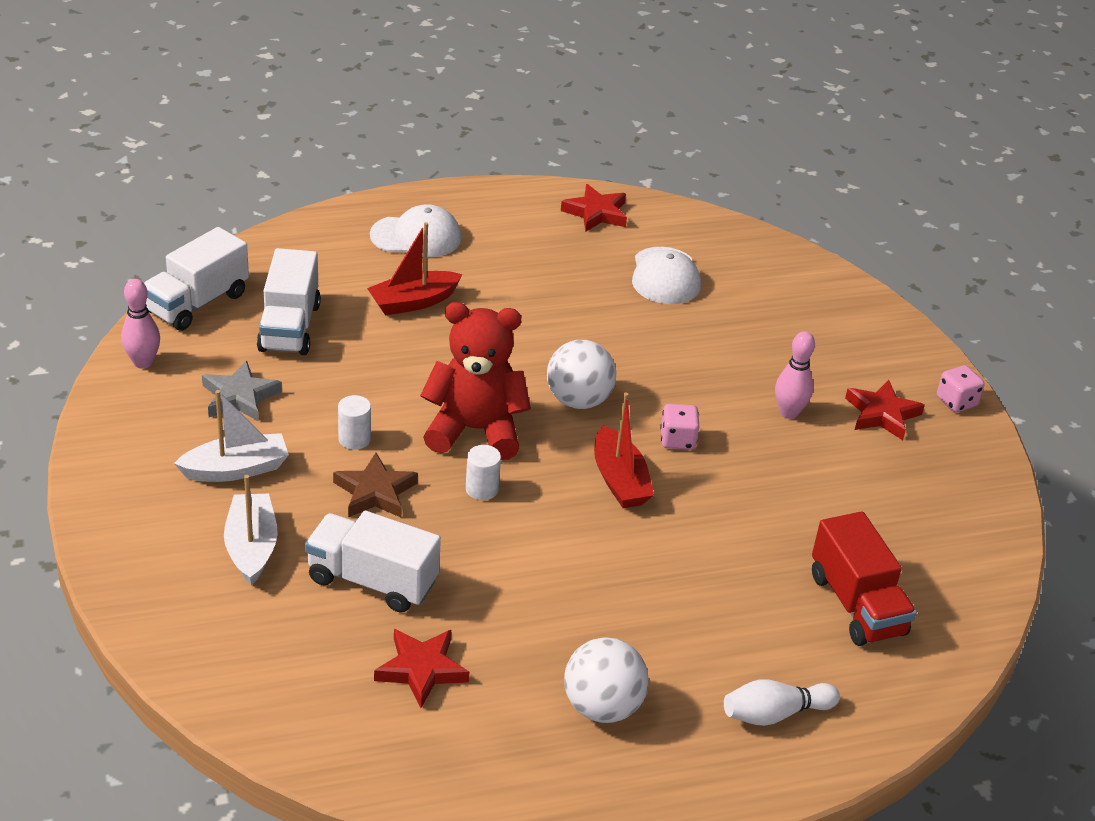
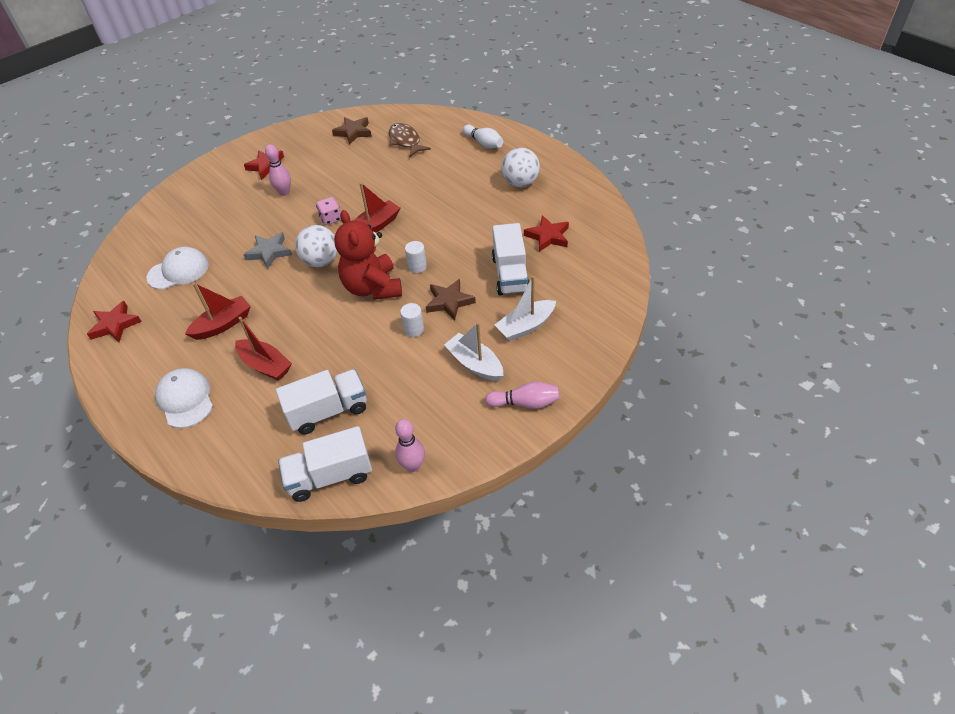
camera: 110 degrees left, 10 degrees up
white truck [144,227,249,331] -> white truck turned 150 degrees clockwise [278,426,372,502]
grey star [202,360,282,421] -> grey star moved to [243,232,292,269]
red truck [812,511,917,646] -> brown fish [389,123,431,157]
pink dice [937,365,985,412] -> none
none -> red boat [185,283,251,340]
none -> brown star [332,117,372,145]
none -> pink bowling pin [485,381,559,409]

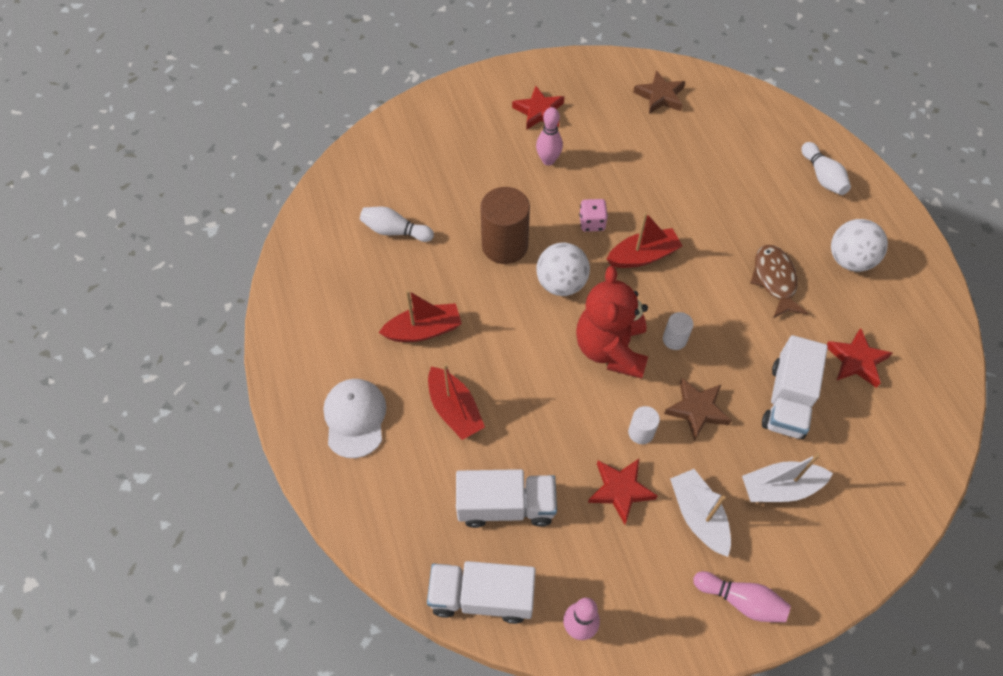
camera: 20 degrees right, 10 degrees up
red star [87,301,142,342] -> red star moved to [588,459,658,525]
white cap [146,247,209,290] -> white bowling pin [360,207,434,242]
grey star [243,232,292,269] -> brown cylinder [480,187,530,264]
brown fish [389,123,431,157] -> brown fish moved to [750,245,808,318]

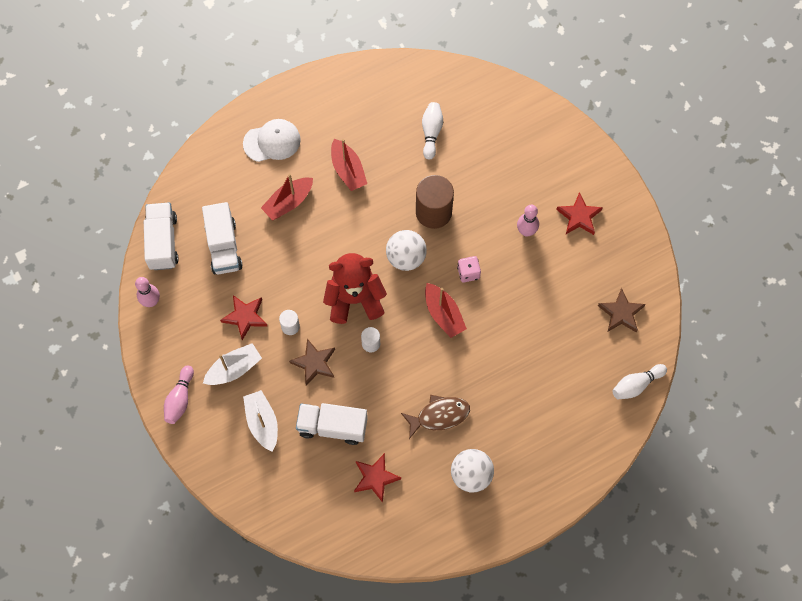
camera: 80 degrees right, 10 degrees up
white bowling pin [801,142,851,195] -> white bowling pin moved to [612,364,667,400]

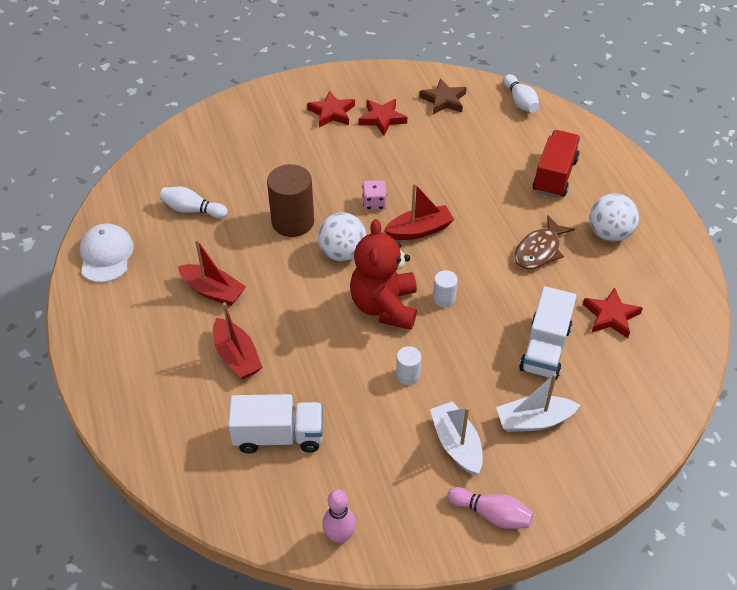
camera: 80 degrees left, 20 degrees down
white truck [144,202,179,270] -> none
red star [220,295,268,340] -> red star moved to [359,99,407,136]
white cap [243,119,301,162] -> white cap moved to [80,223,134,283]
brown star [289,339,335,386] -> none
red boat [331,139,367,191] -> red boat turned 45 degrees clockwise [178,239,246,306]
brown fish [401,395,470,439] -> brown fish turned 135 degrees counterclockwise [515,215,575,269]
pink bowling pin [517,205,539,237] -> none
none -> red truck [533,130,580,198]

